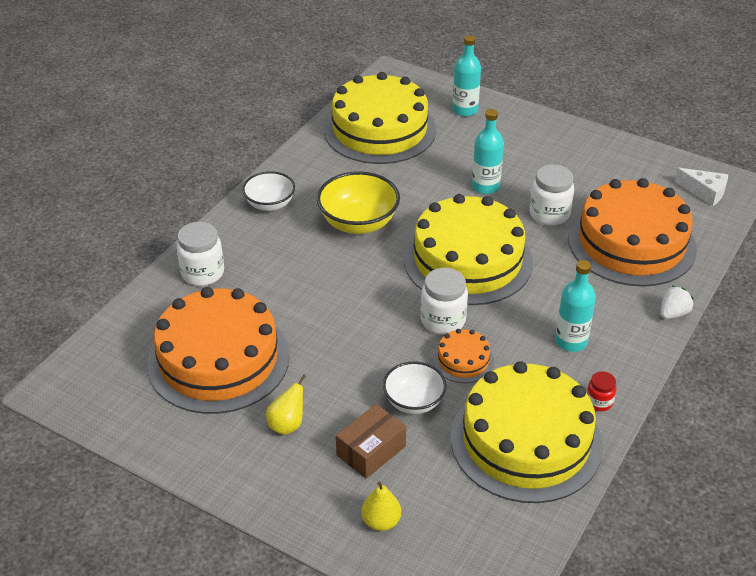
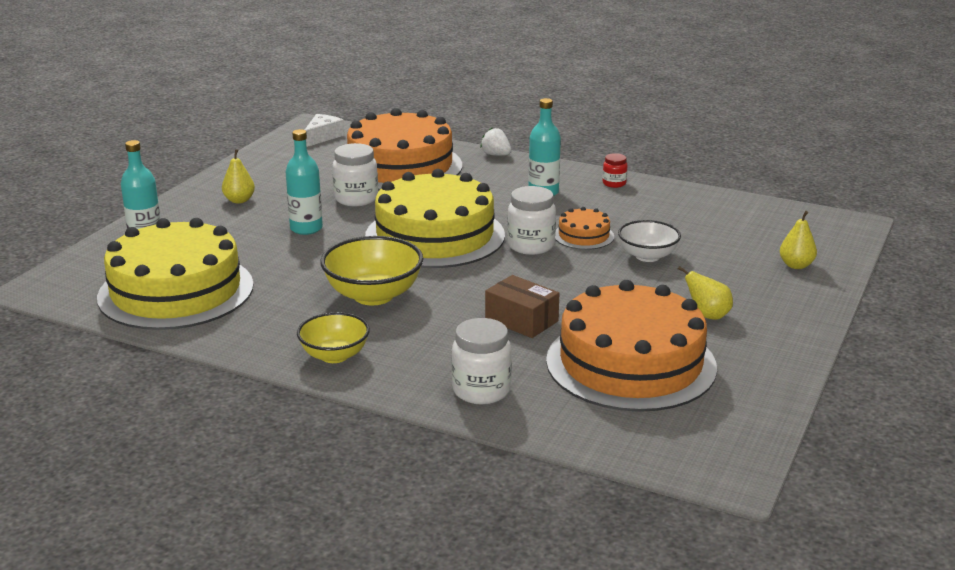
camera: 95 degrees left, 15 degrees down
white bowl [242,171,295,211] -> yellow bowl [297,312,370,363]
brown box [336,404,406,479] -> brown box moved to [485,275,559,338]
yellow cake [451,361,603,503] -> none
none -> yellow pear [222,149,255,203]

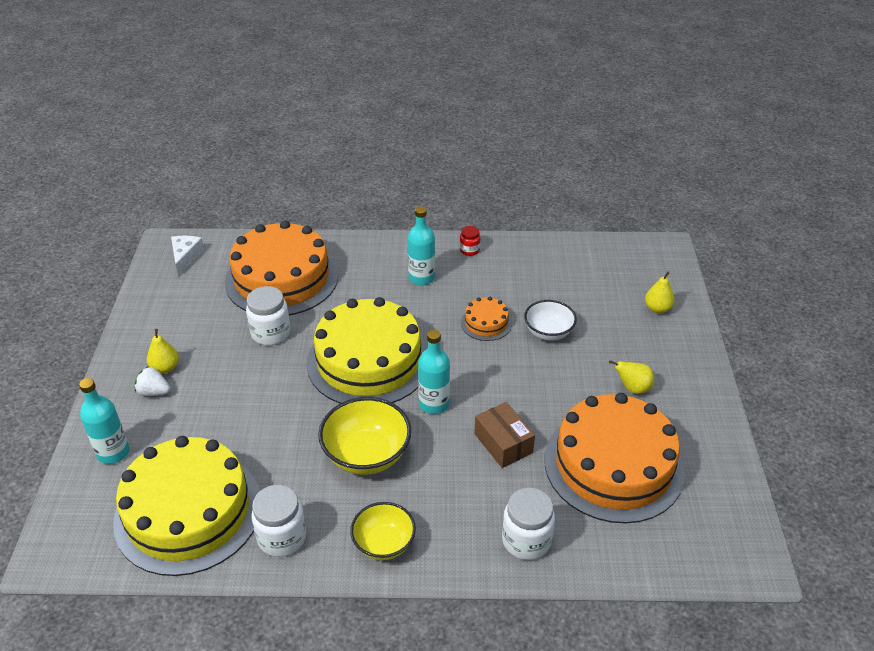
camera: 25 degrees left, 15 degrees up
turquoise bottle [286,129,323,235] -> turquoise bottle moved to [418,330,450,414]
white strawberry [480,128,511,156] -> white strawberry moved to [135,367,170,396]
brown box [485,275,559,338] -> brown box turned 45 degrees clockwise [474,402,535,468]
white jar [507,186,556,255] -> white jar moved to [252,485,307,557]

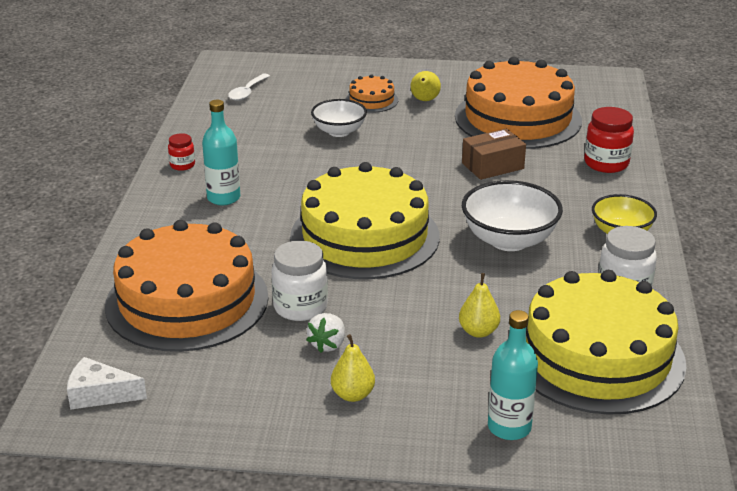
camera: 85 degrees left, 10 degrees down
white strawberry [135,367,170,396] -> white strawberry moved to [306,313,345,353]
yellow bowl [318,397,411,475] -> white bowl [462,180,563,251]
turquoise bottle [418,330,450,414] -> none
orange cake [461,297,512,341] -> orange cake moved to [345,74,398,113]
white jar [502,488,555,560] -> red jar [584,107,634,173]
yellow pear [645,272,675,313] -> yellow pear moved to [459,273,500,338]
none -> white spoon [228,74,270,101]

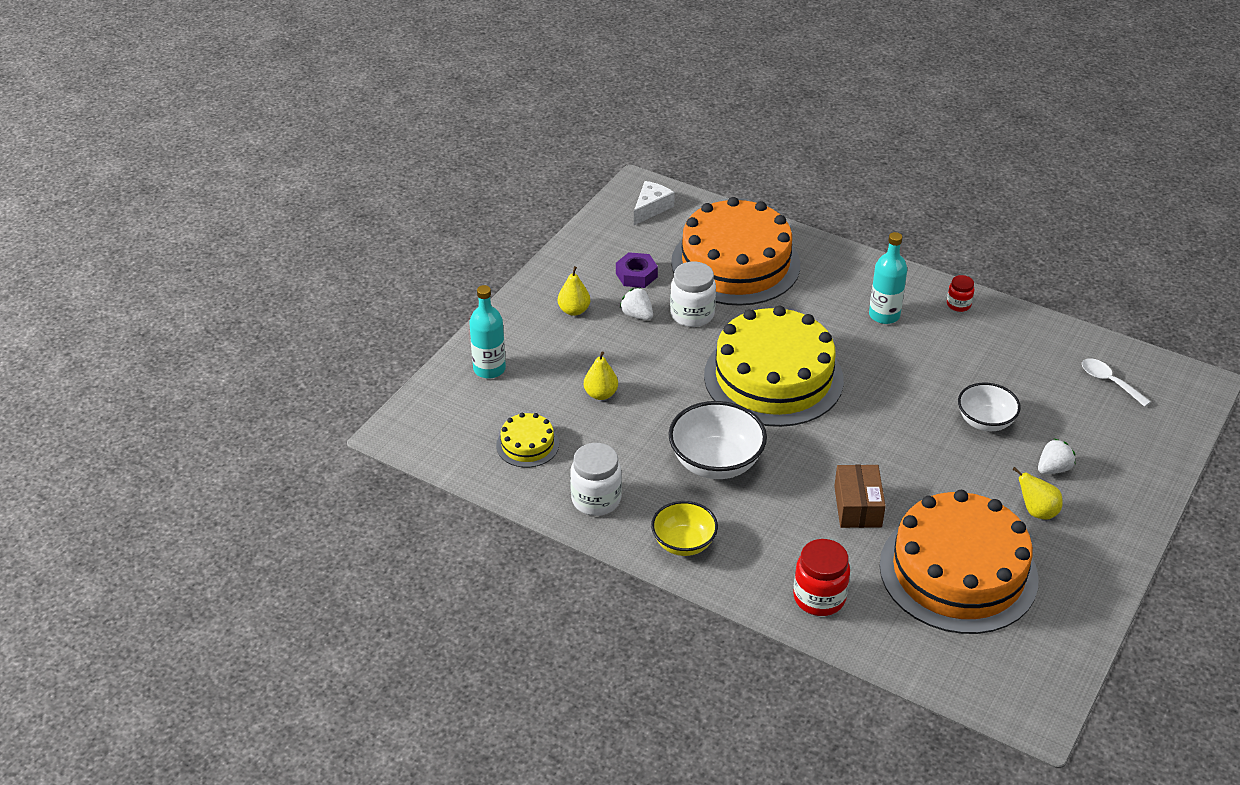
camera: 115 degrees right, 10 degrees up
orange cake [345,74,398,113] -> white strawberry [1038,439,1076,474]
yellow cake [526,270,686,415] -> yellow cake [496,413,559,468], size x0.43
none -> purple nut [616,252,658,288]

